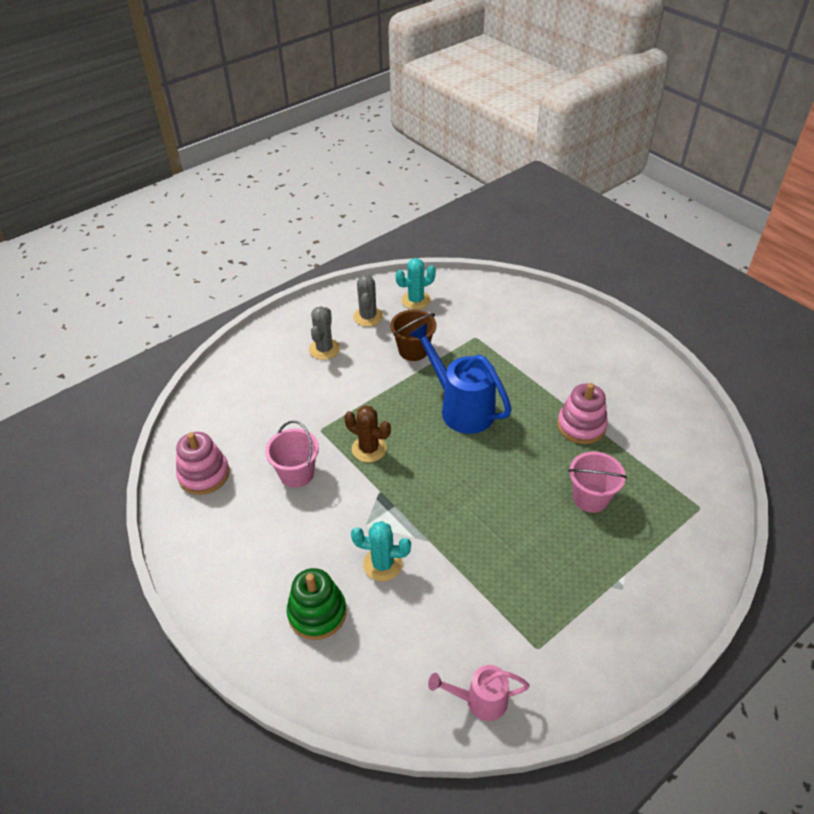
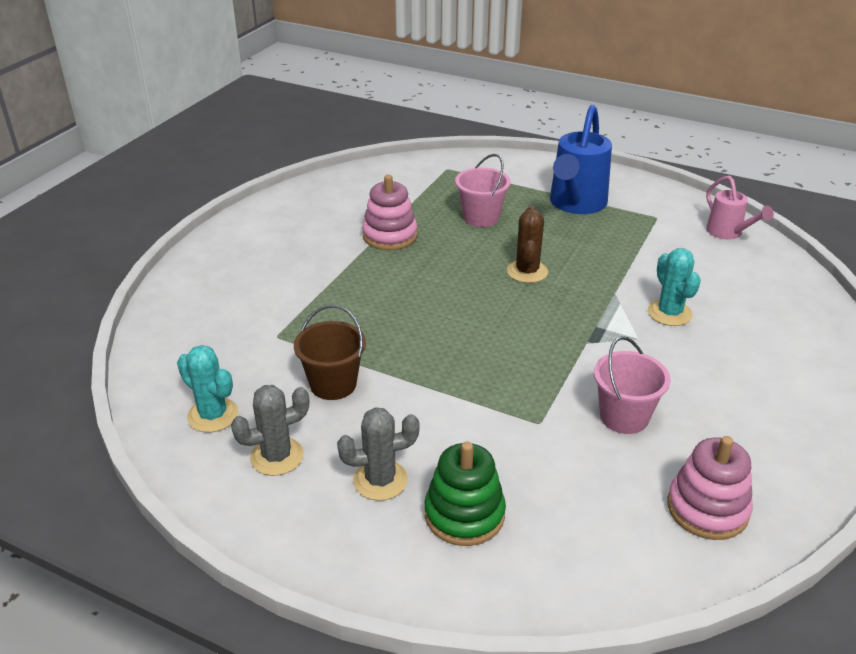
camera: 115 degrees left, 10 degrees down
green stacking toy [287,568,346,640] -> green stacking toy moved to [425,441,506,546]
brown cactus [344,406,391,462] -> brown cactus moved to [507,206,548,283]
blue watering can [409,323,512,434] -> blue watering can moved to [550,105,612,214]

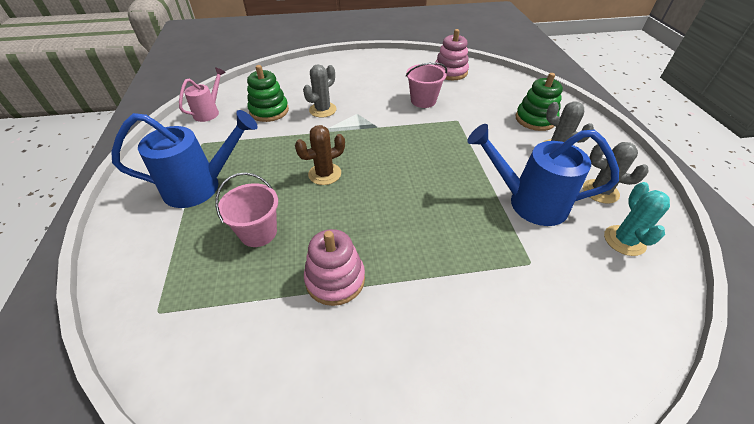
camera: 125 degrees left, 10 degrees up
brown bucket [294,305,366,400] -> blue watering can [467,124,619,226]
turquoise cactus [648,248,701,326] -> grey cactus [303,64,337,118]
none -> green stacking toy [247,65,289,122]

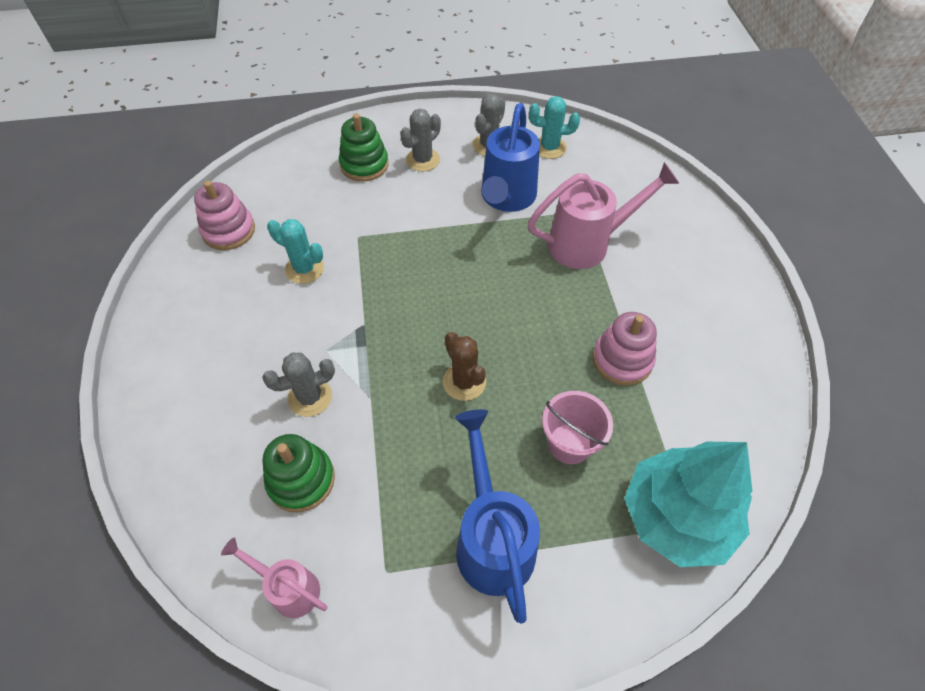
camera: 90 degrees left, 10 degrees up
grey cactus [303,64,337,118] -> grey cactus turned 60 degrees counterclockwise [262,353,335,417]
pink bucket [406,62,447,108] -> turquoise cactus [267,219,324,284]
none -> pink watering can [528,162,679,269]
none -> turquoise tree [624,442,752,567]

